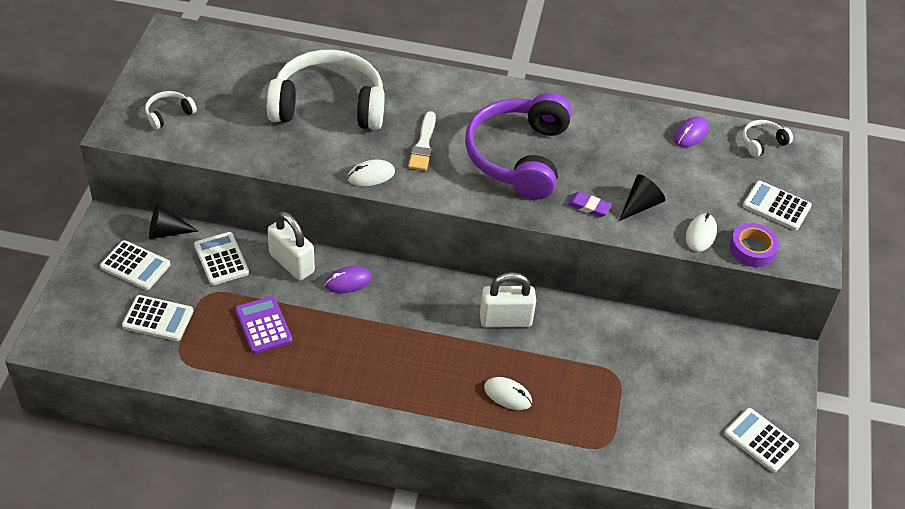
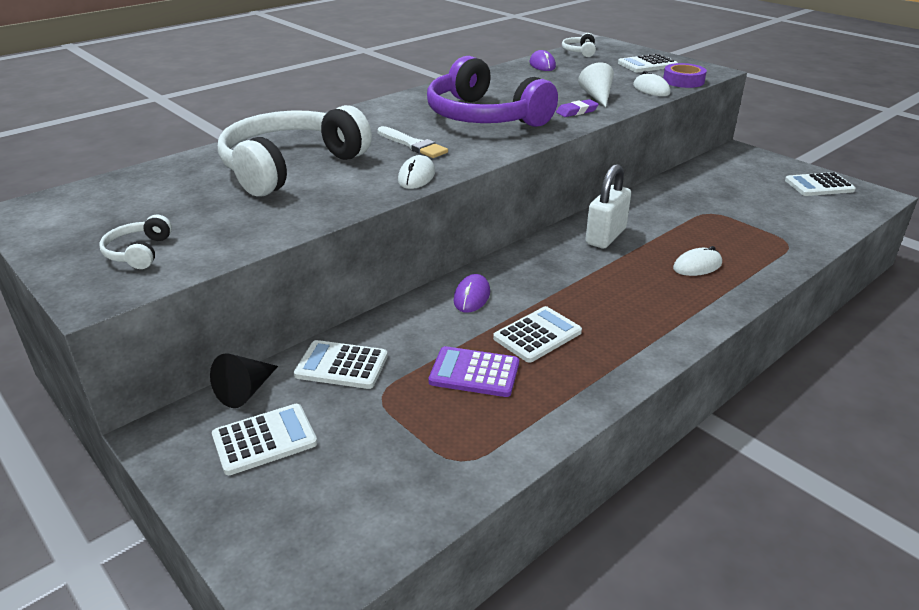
camera: 50 degrees left, 15 degrees down
white calculator [122,295,193,341] -> white calculator moved to [493,306,582,363]
white padlock [267,211,315,281] -> none
black cone [619,174,665,221] -> white cone [578,62,614,107]

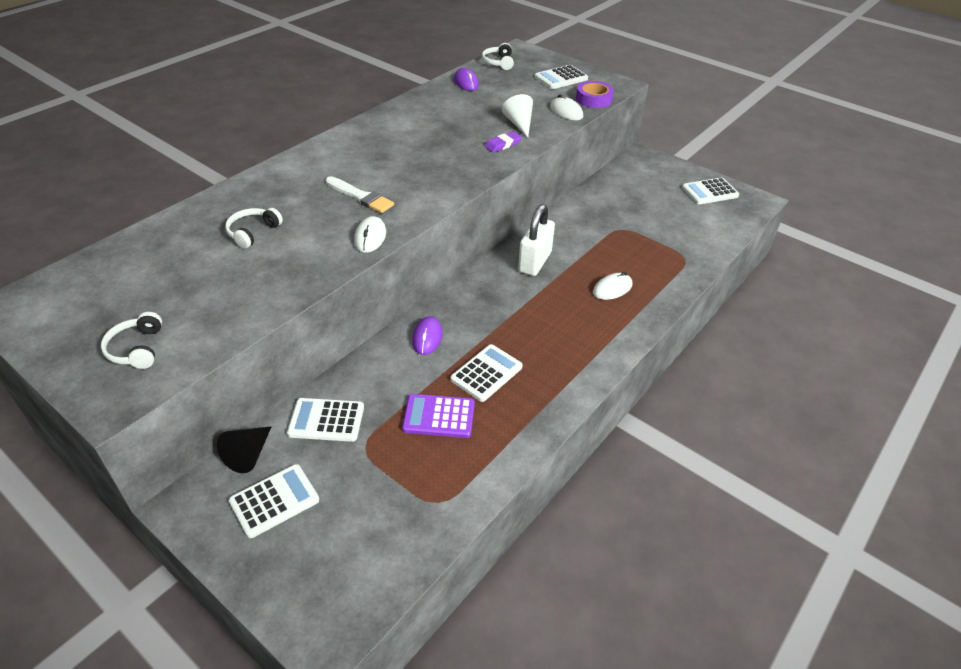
camera: 10 degrees left, 10 degrees up
white headphones [218,105,372,197] -> white headphones [225,208,283,249], size x0.41
purple headphones [427,56,558,127] -> none

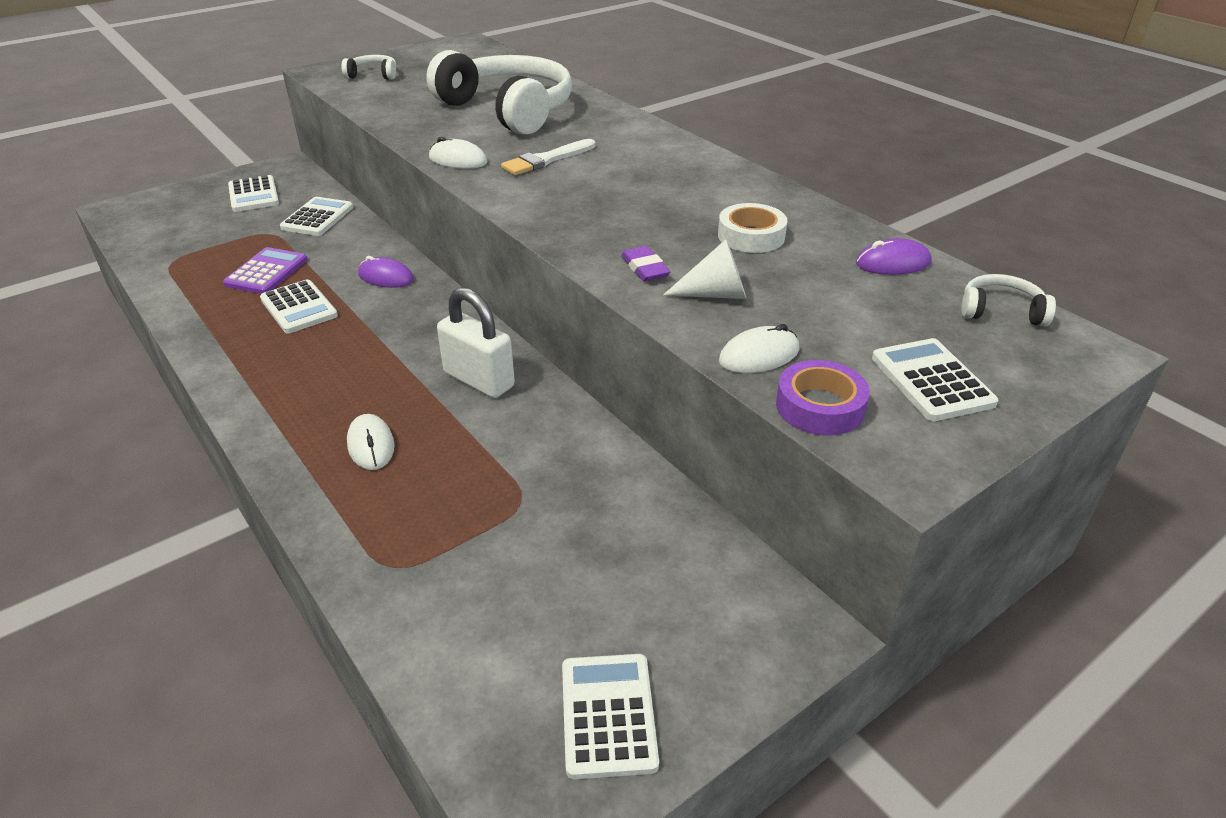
camera: 105 degrees right, 5 degrees down
black cone [217,426,272,473] -> none
white headphones [225,208,283,249] -> white headphones [426,50,572,135], size x2.44
none -> white tape [718,203,787,253]

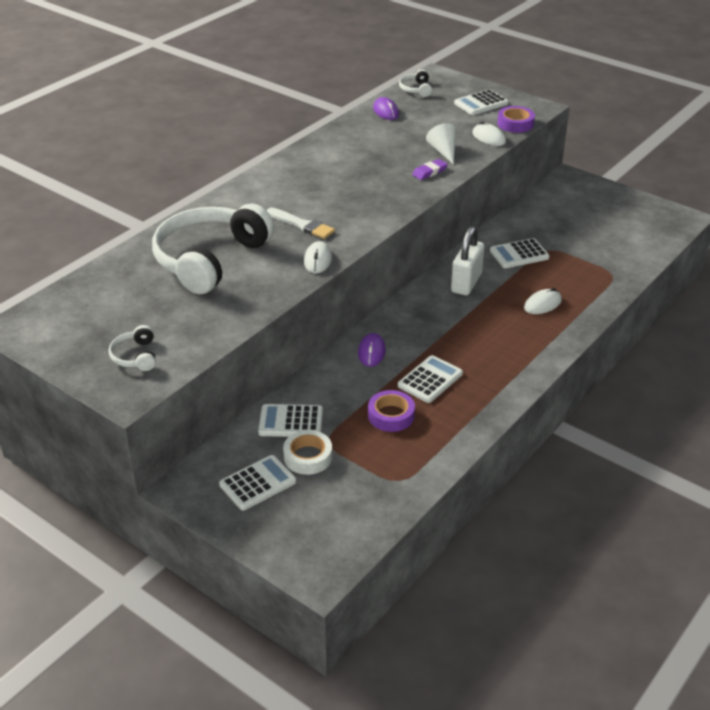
camera: 105 degrees left, 0 degrees up
purple calculator [223,247,307,294] -> purple tape [368,390,415,432]
white calculator [562,654,659,779] -> white calculator moved to [490,238,549,268]
white tape [718,203,787,253] -> white tape moved to [283,430,332,475]

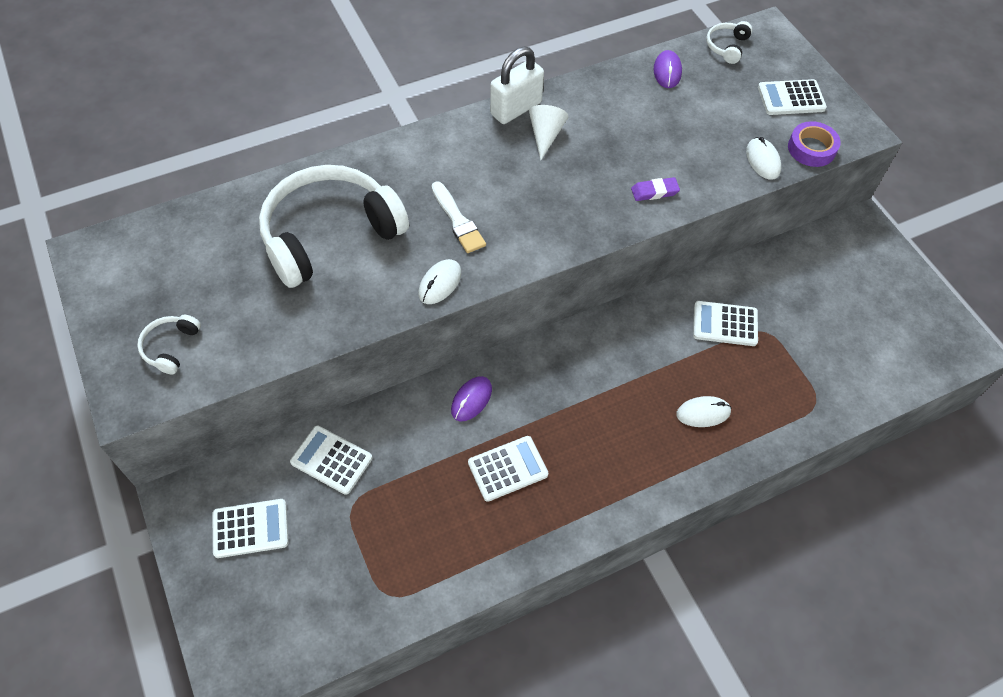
camera: 25 degrees right, 20 degrees up
white tape [283,430,332,475] -> none
purple tape [368,390,415,432] -> none
white cone [426,123,456,165] -> white cone moved to [529,105,569,160]
white padlock [451,227,484,295] -> white padlock moved to [490,47,544,124]

